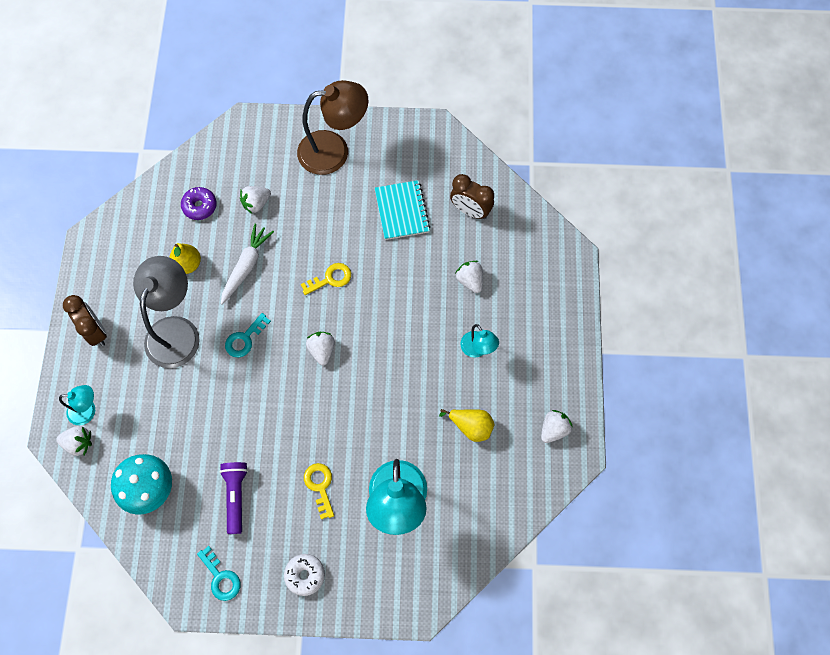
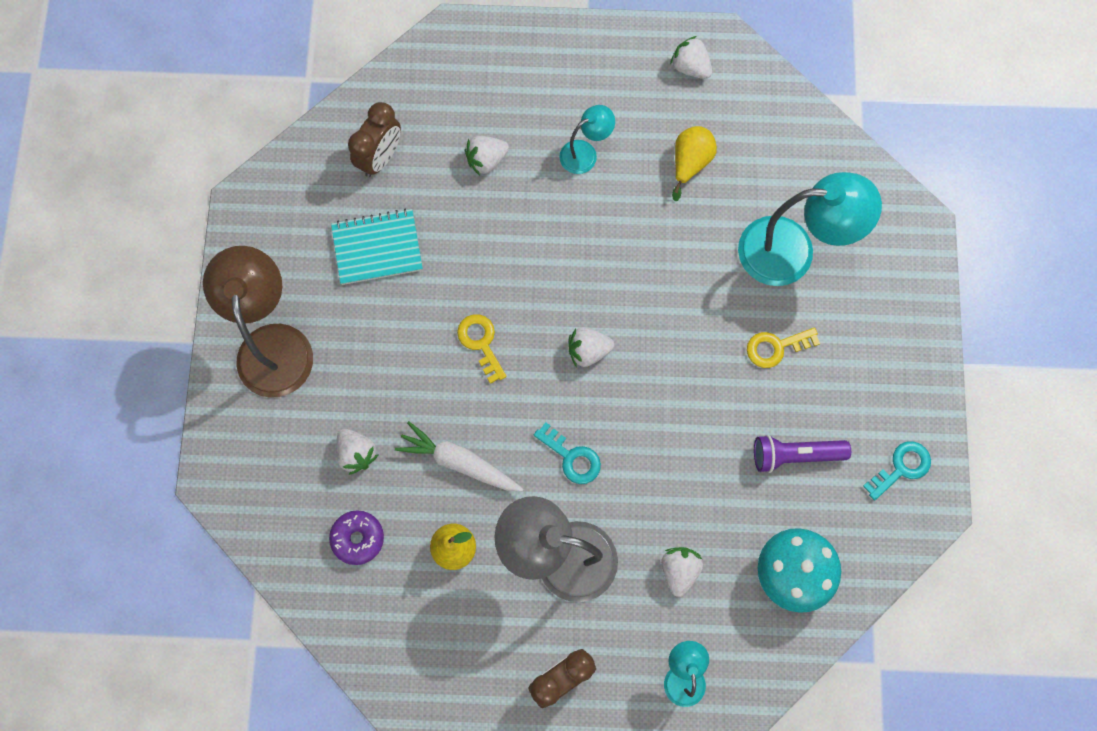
camera: 90 degrees left, 5 degrees up
white strawberry [56,426,92,456] -> white strawberry moved to [661,547,703,597]
white donut [284,554,325,596] -> none

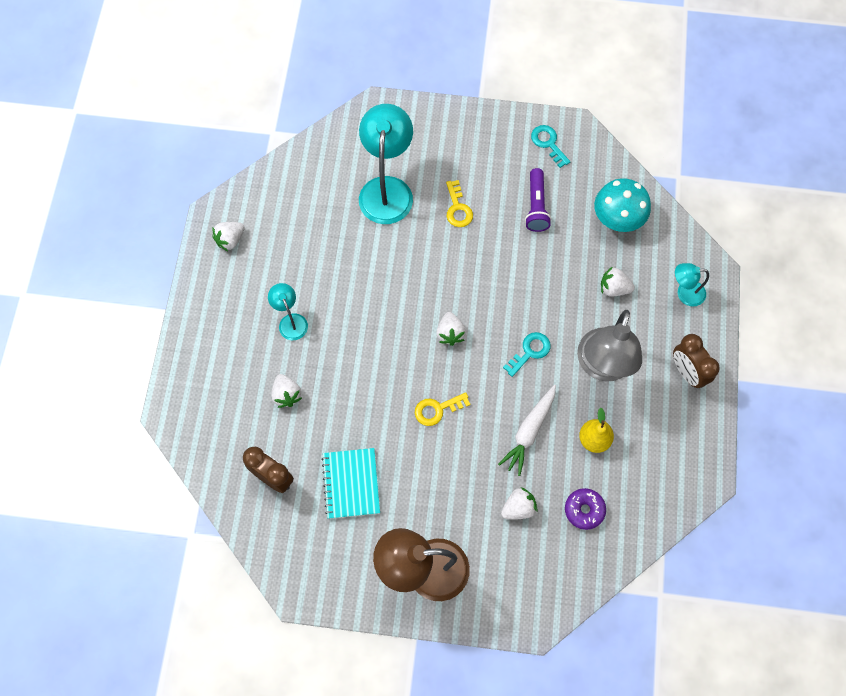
camera: 85 degrees left, 5 degrees down
yellow pear [672,126,717,201] -> none

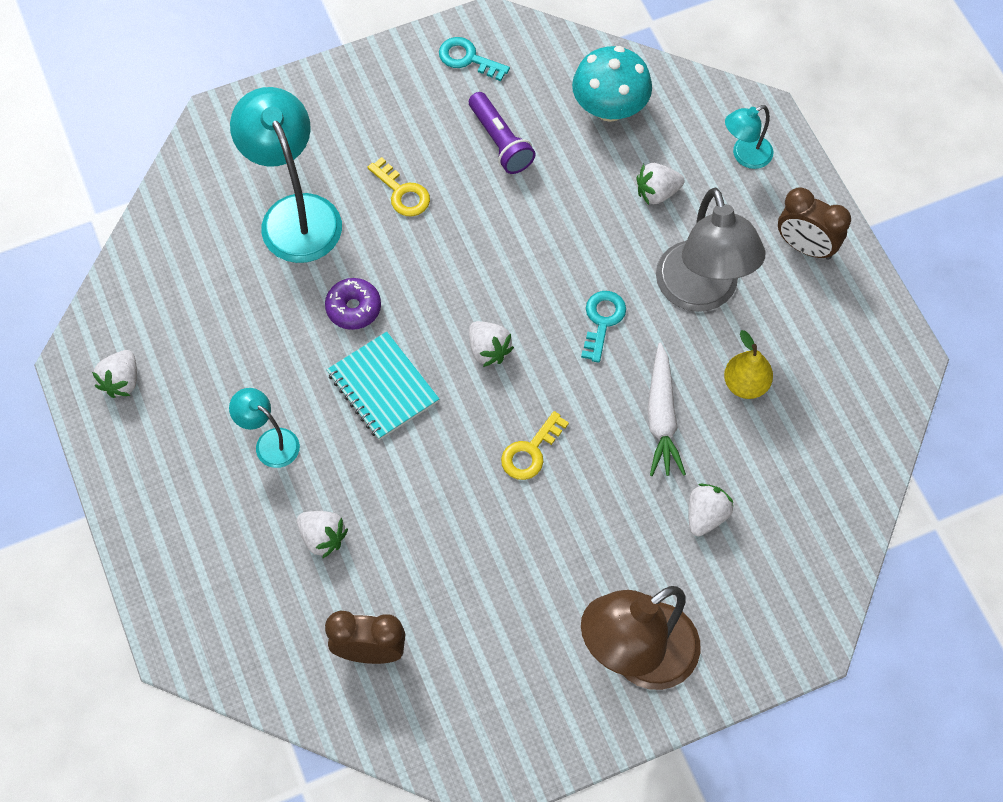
camera: 30 degrees left, 5 degrees down
turquoise notebook [321,448,380,519] -> turquoise notebook moved to [327,332,439,440]
purple donut [565,488,606,530] -> purple donut moved to [325,278,381,330]

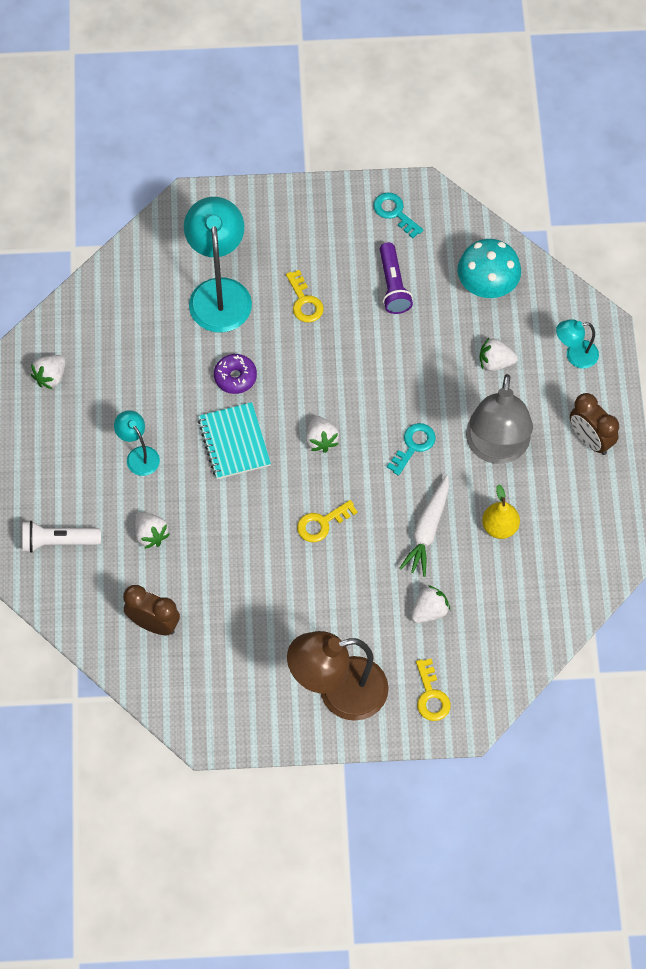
camera: 20 degrees right, 0 degrees up
none -> white flashlight [22,521,101,553]
none -> yellow key [416,659,451,721]

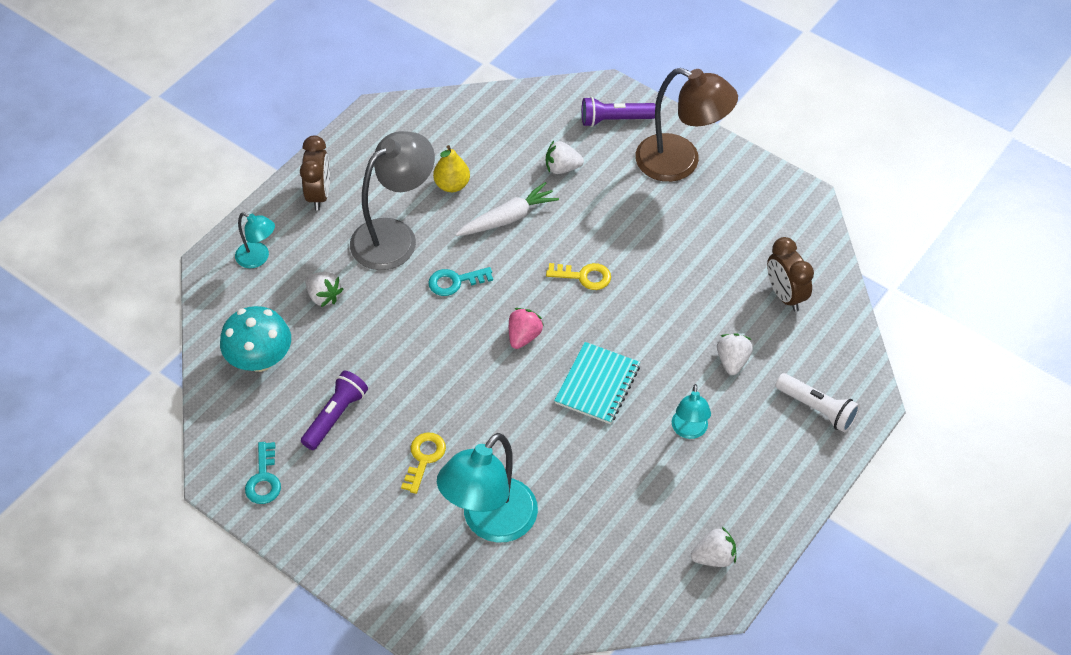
camera: 140 degrees left, 10 degrees down
purple donut [214,354,257,394] -> none
white strawberry [306,416,339,453] -> pink strawberry [509,308,544,349]
yellow key [416,659,451,721] -> purple flashlight [582,97,655,127]

